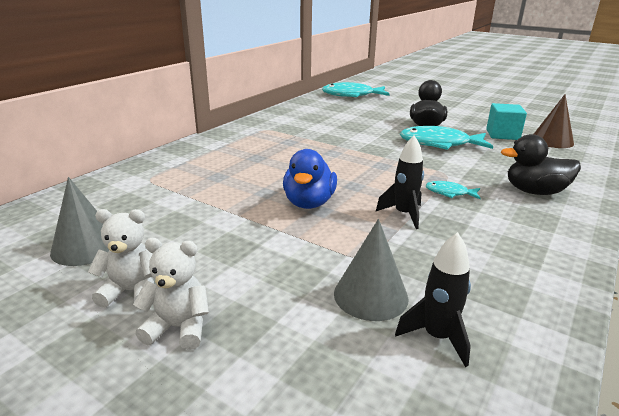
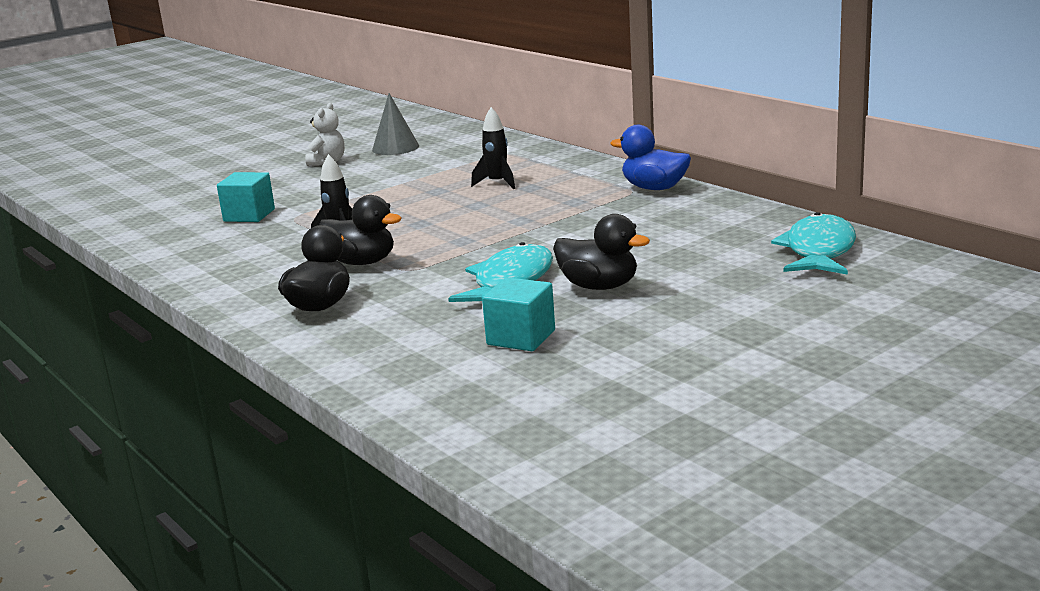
camera: 110 degrees right, 5 degrees down
white teddy bear [133,238,209,350] -> none
blue duck [283,149,337,209] -> blue duck moved to [610,125,691,190]
grey cone [334,219,409,321] -> turquoise cube [217,172,275,222]
black rocket [395,232,471,367] -> black rocket moved to [471,107,515,189]
turquoise fish [425,181,481,199] -> black duck [319,195,401,265]
brown cone [534,94,574,148] -> none

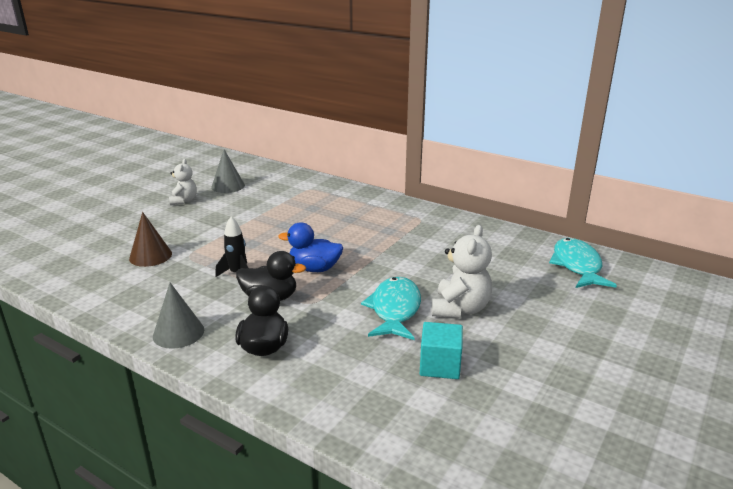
camera: 20 degrees left, 5 degrees up
turquoise cube [217,172,275,222] -> brown cone [129,212,172,267]
black rocket [471,107,515,189] -> none
black duck [553,214,650,290] -> white teddy bear [432,225,492,318]
blue duck [610,125,691,190] -> blue duck moved to [279,222,343,272]
none -> grey cone [153,283,204,349]

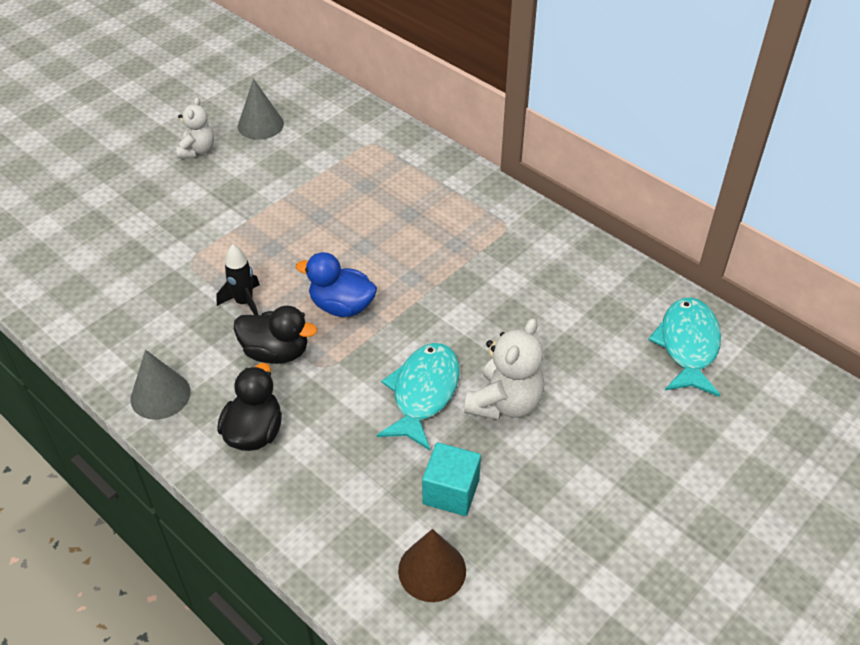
camera: 10 degrees right, 20 degrees up
brown cone [129,212,172,267] -> brown cone moved to [398,529,466,602]

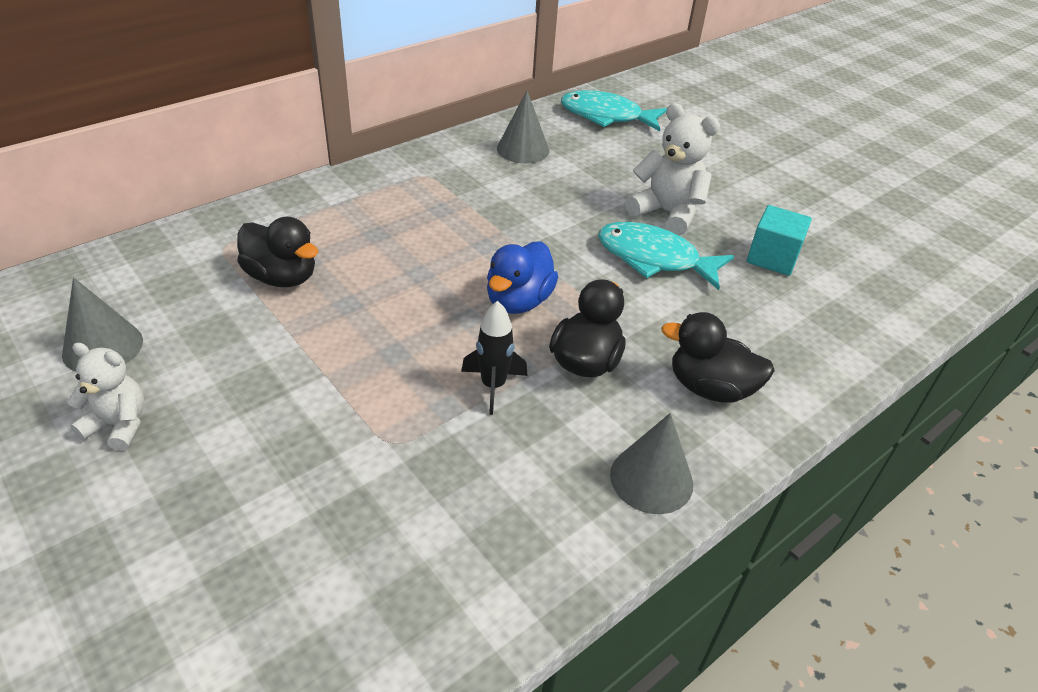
camera: 85 degrees left, 5 degrees down
brown cone [398,529,466,602] -> none
none -> black duck [237,217,318,287]
none -> grey cone [497,91,549,163]

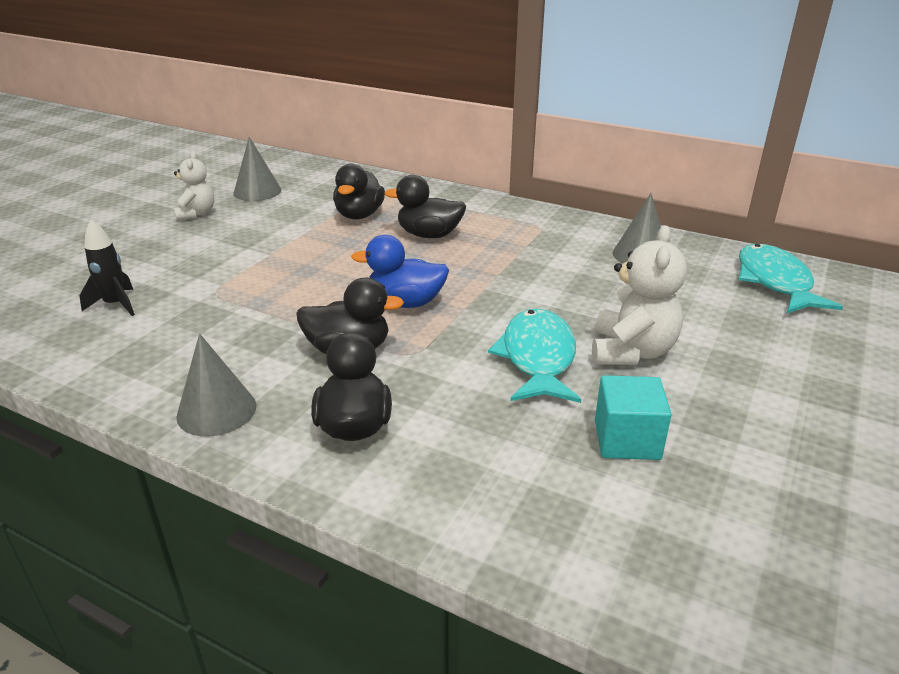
camera: 70 degrees right, 10 degrees down
black rocket [461,301,528,415] -> black rocket moved to [80,220,135,316]
none -> black duck [384,175,466,238]

